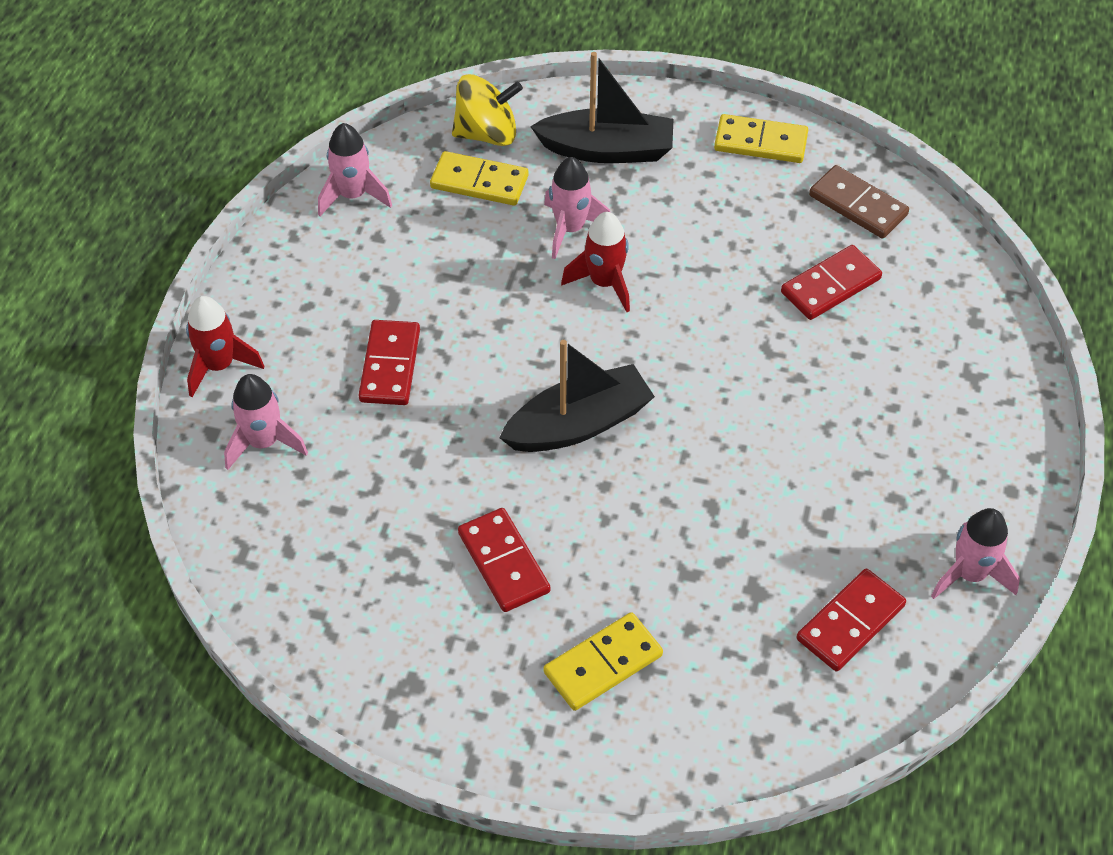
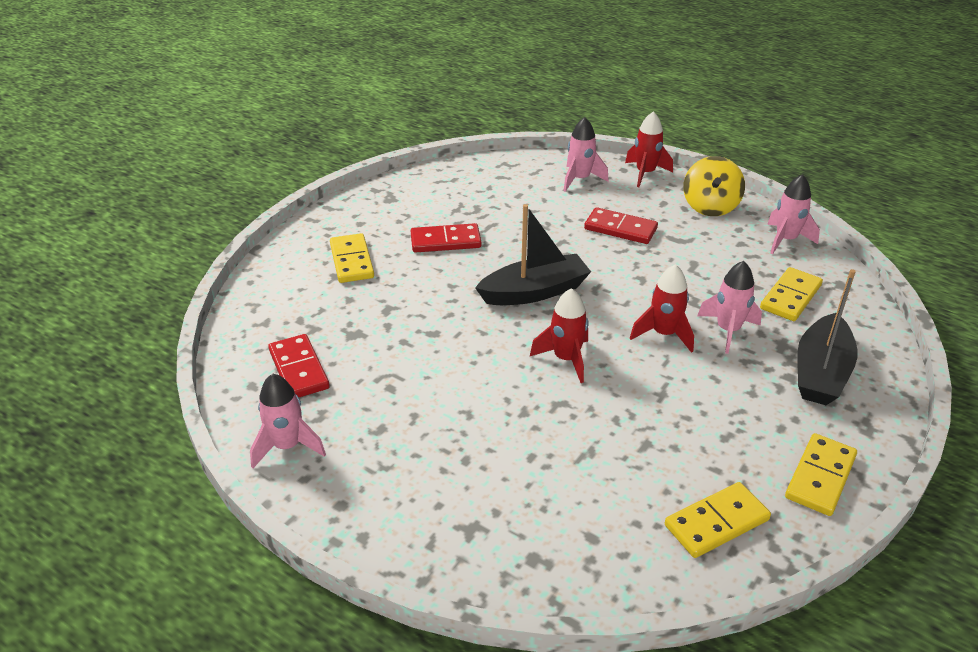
camera: 110 degrees right, 15 degrees down
yellow spinning top [452,74,523,146] -> yellow spinning top moved to [683,156,745,216]
black boat [499,340,655,452] -> black boat turned 105 degrees counterclockwise [475,204,591,305]
red domino [781,245,882,320] -> none
brown domino [809,165,909,238] -> yellow domino [665,482,771,558]
none -> red rocket [530,288,588,383]

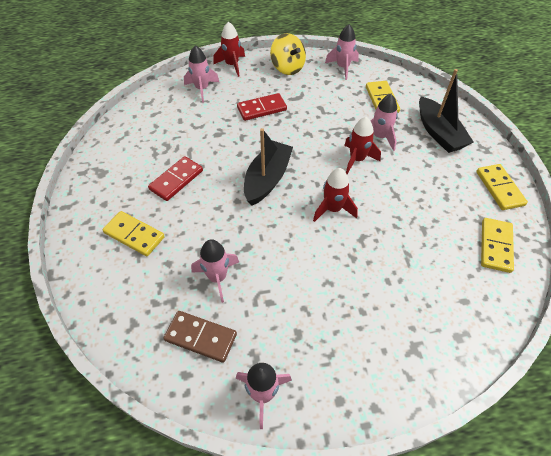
camera: 45 degrees left, 15 degrees up
red domino [268,334,330,397] -> brown domino [163,311,237,363]
none -> pink rocket [191,239,239,303]

